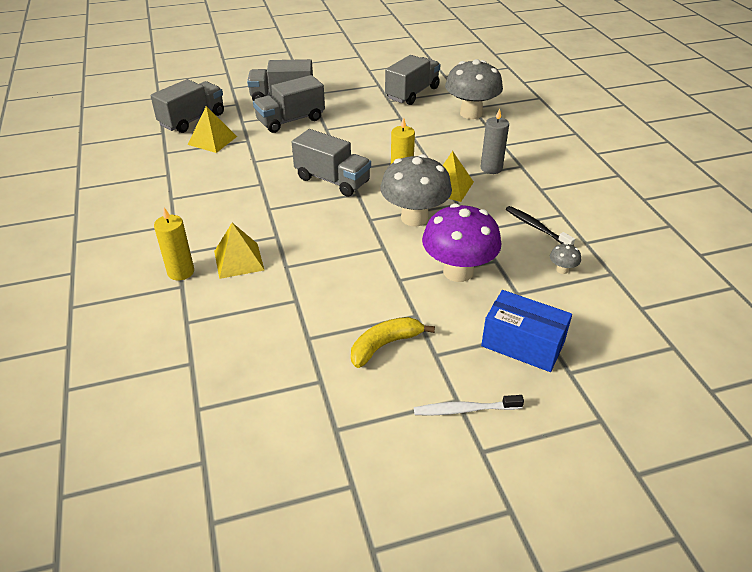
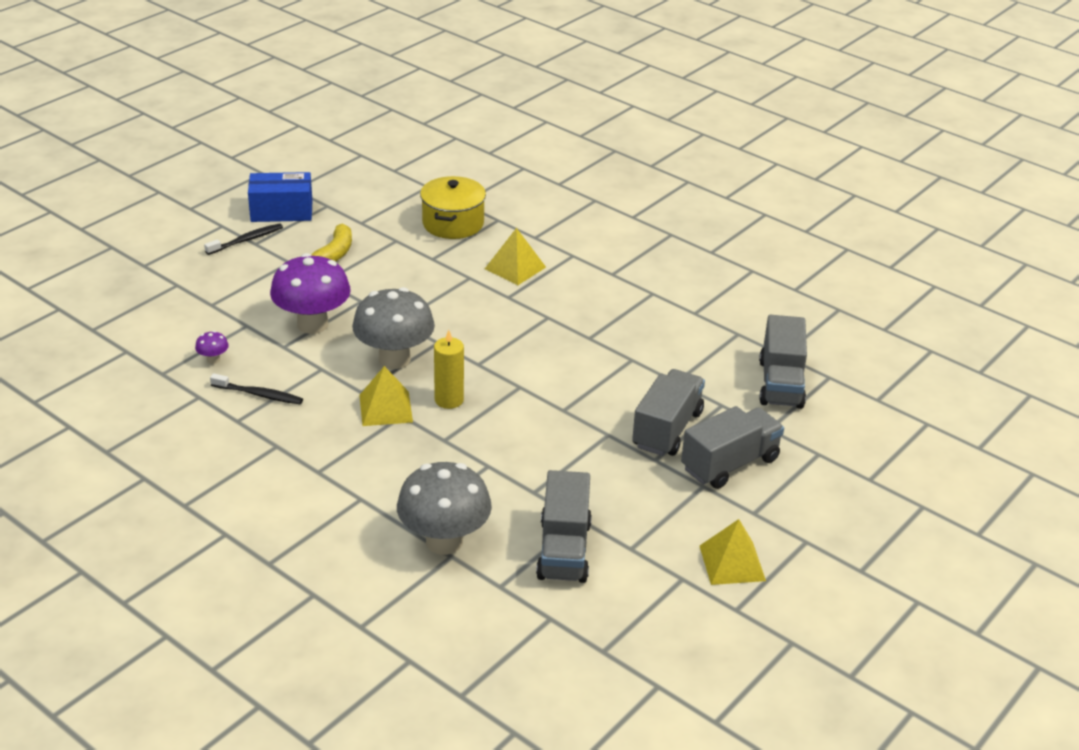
camera: 145 degrees right, 5 degrees down
yellow candle [154,207,194,281] -> none
yellow pyramid [188,106,237,153] -> yellow pyramid moved to [700,519,766,585]
grey truck [292,129,371,197] -> none
white toothbrush [414,395,524,416] -> black toothbrush [204,223,283,255]
grey candle [481,108,509,174] -> none
blue box [481,290,572,372] -> blue box moved to [248,172,313,222]
grey mushroom [550,243,581,274] -> purple mushroom [195,331,229,364]
none -> yellow pot [420,176,486,239]

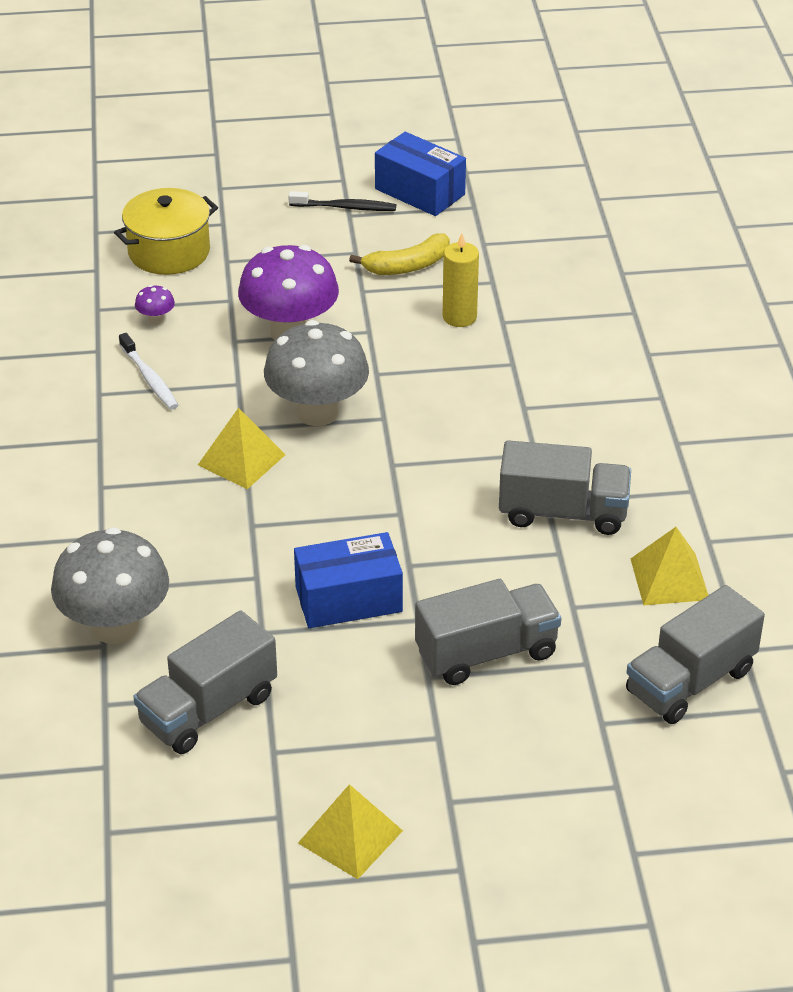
camera: 45 degrees right, 5 degrees up
black toothbrush [210,373,303,404] -> white toothbrush [119,333,178,410]
yellow pot [420,176,486,239] -> yellow pot moved to [114,188,218,275]
yellow candle [434,330,464,409] -> yellow candle moved to [443,233,479,327]
yellow pyramid [485,228,546,285] -> yellow pyramid moved to [631,527,708,605]
grey truck [681,406,784,489] -> grey truck moved to [499,440,631,535]
none -> blue box [294,532,403,628]

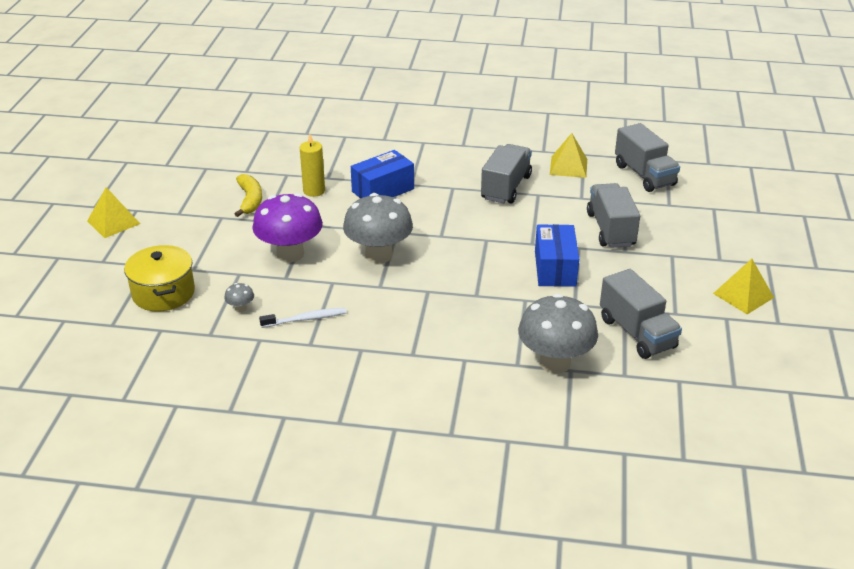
camera: 75 degrees left, 5 degrees down
purple mushroom [135,285,175,325] -> grey mushroom [224,283,254,312]
yellow pyramid [198,408,286,489] -> yellow pyramid moved to [87,187,140,238]
black toothbrush [288,191,396,211] -> none
blue box [375,132,466,216] -> blue box moved to [351,150,414,199]

